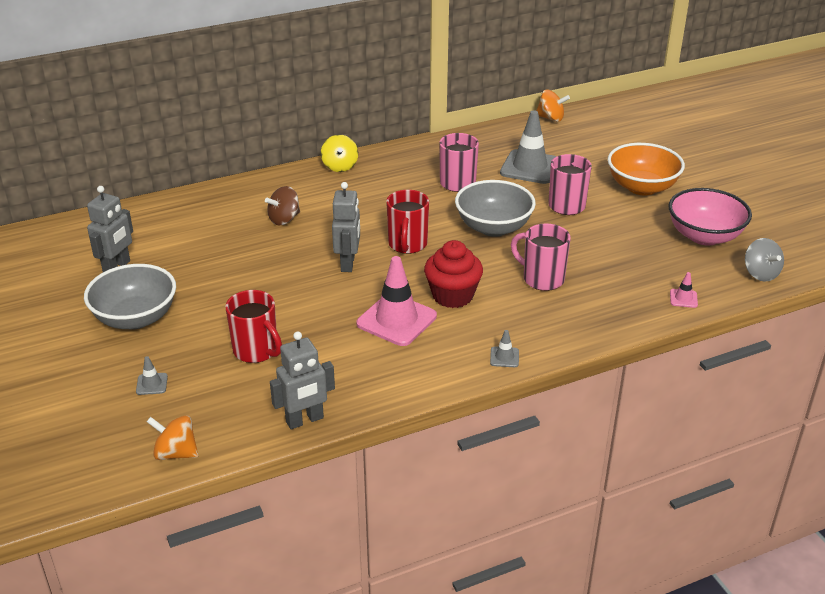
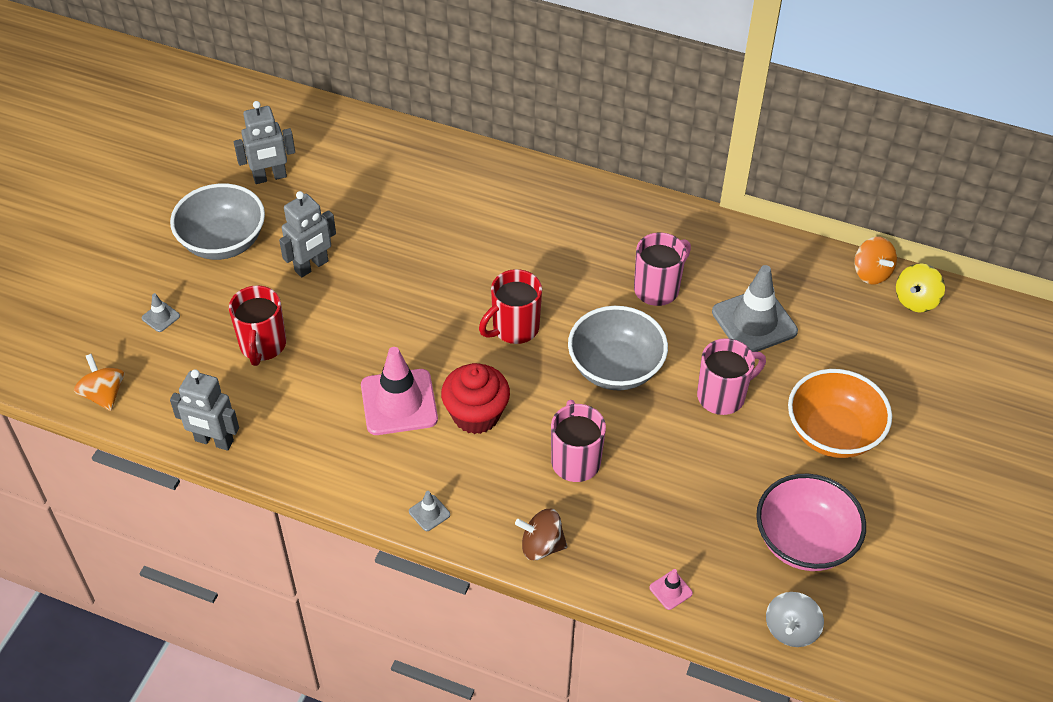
camera: 45 degrees right, 15 degrees up
brown spinning top [265,186,300,226] -> brown spinning top moved to [515,508,567,560]
yellow spinning top [321,135,358,172] -> yellow spinning top moved to [896,263,945,312]
grey robot [332,182,360,272] -> grey robot moved to [279,191,336,277]

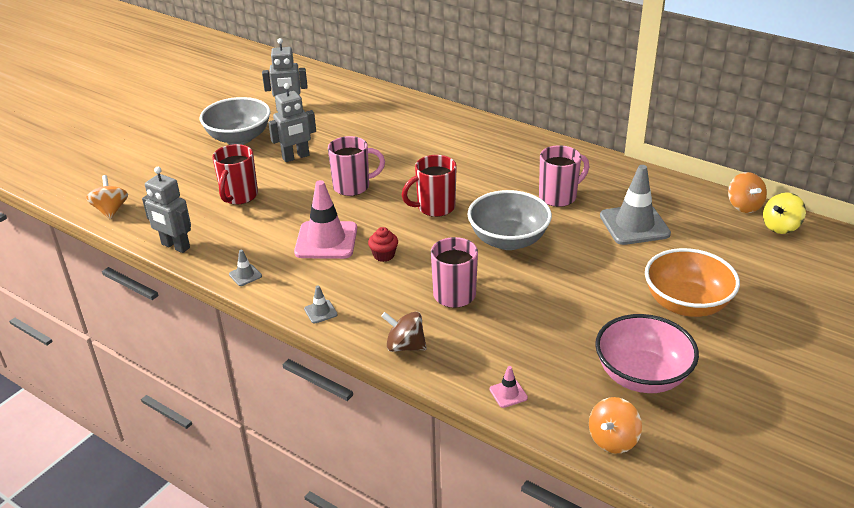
camera: 15 degrees right, 15 degrees down
grey traffic cone [141,293,180,332] -> grey traffic cone moved to [229,250,262,286]
red cupcake [441,363,510,434] -> red cupcake [368,227,398,262], size x0.53
pink mug [697,338,766,415] -> pink mug moved to [328,136,385,196]
grey spinning top [766,592,824,647] -> orange spinning top [589,397,642,454]

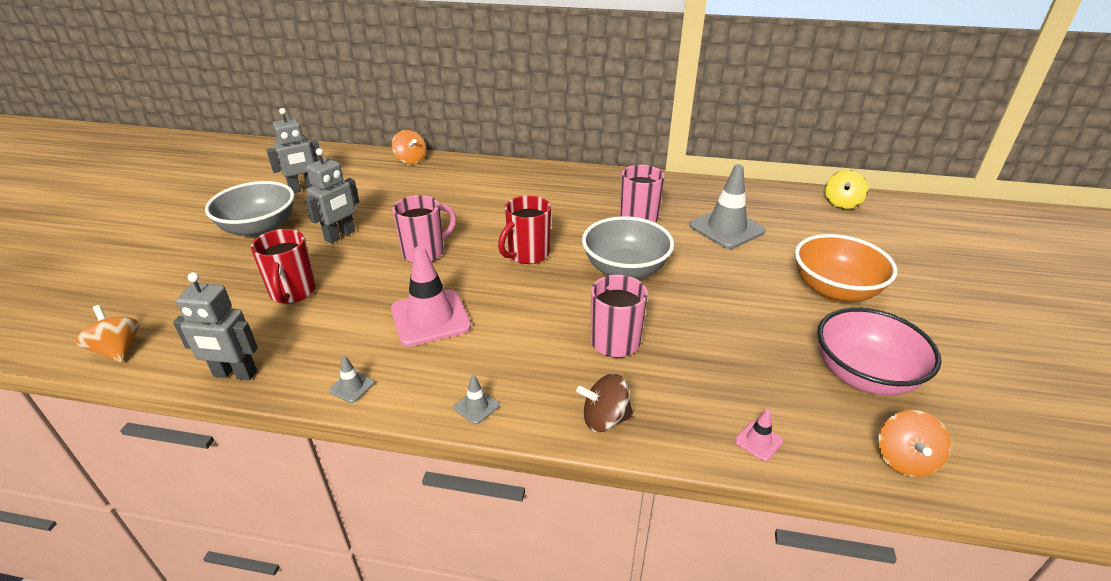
camera: 25 degrees left, 0 degrees up
red cupcake [368,227,398,262] -> none
orange spinning top [728,172,767,213] -> orange spinning top moved to [392,130,427,164]

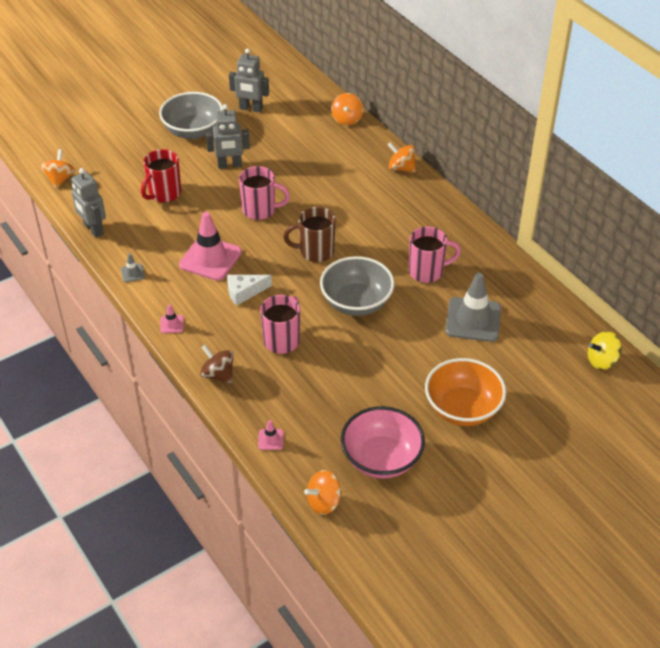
camera: 45 degrees right, 10 degrees up
grey traffic cone [454,375,500,424] -> pink traffic cone [160,305,184,333]
red mug [498,195,551,264] -> brown mug [283,207,336,262]
none -> white cheese [227,275,272,306]
none -> orange spinning top [388,142,416,173]

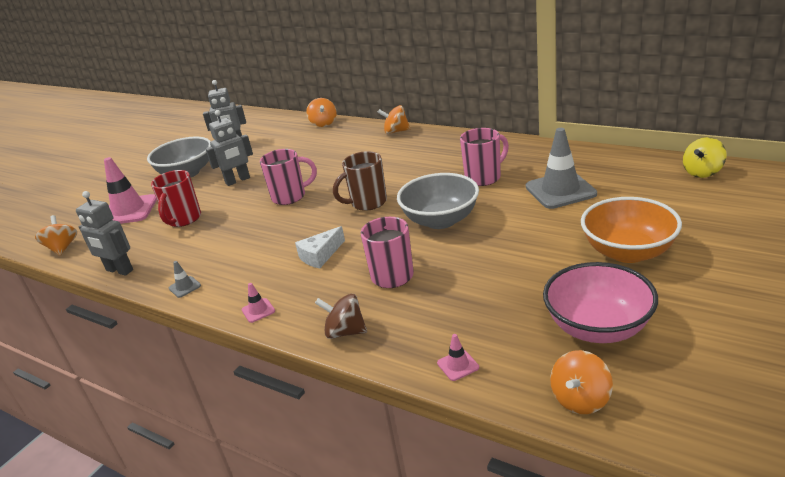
camera: 20 degrees left, 15 degrees down
pink traffic cone [179,212,242,281] -> pink traffic cone moved to [104,157,157,224]

